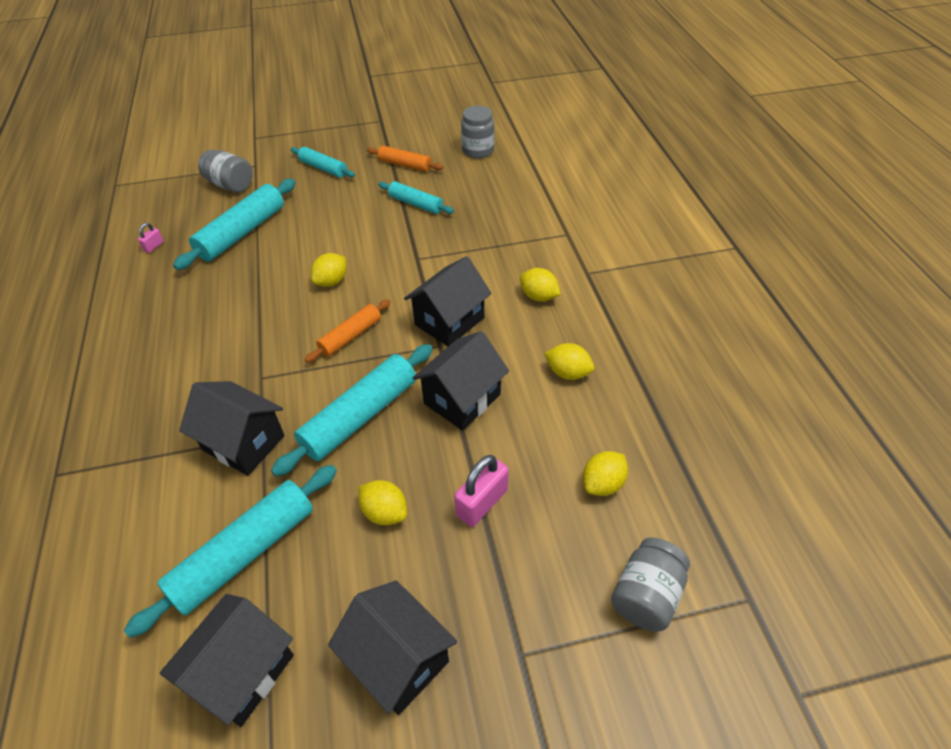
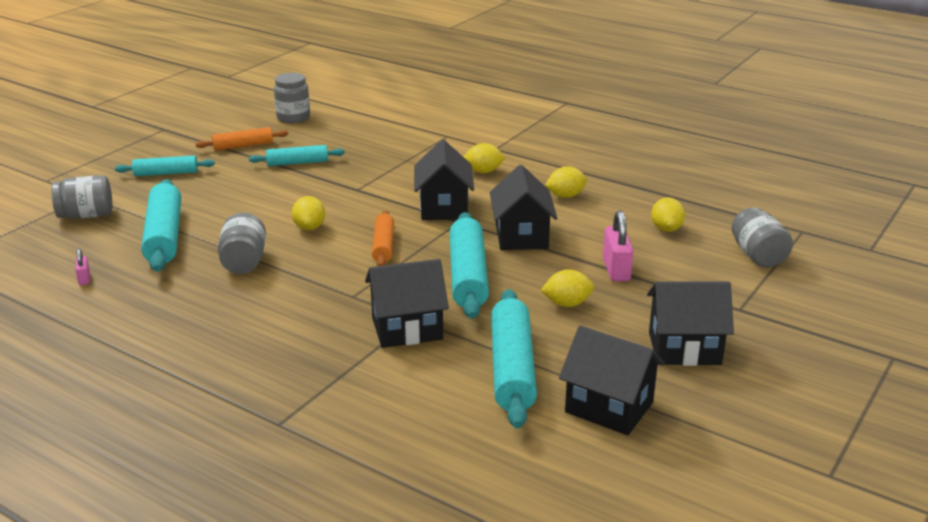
camera: 45 degrees left, 20 degrees down
black house [160,594,294,727] -> black house turned 45 degrees counterclockwise [559,326,665,435]
none -> grey jar [218,213,266,274]

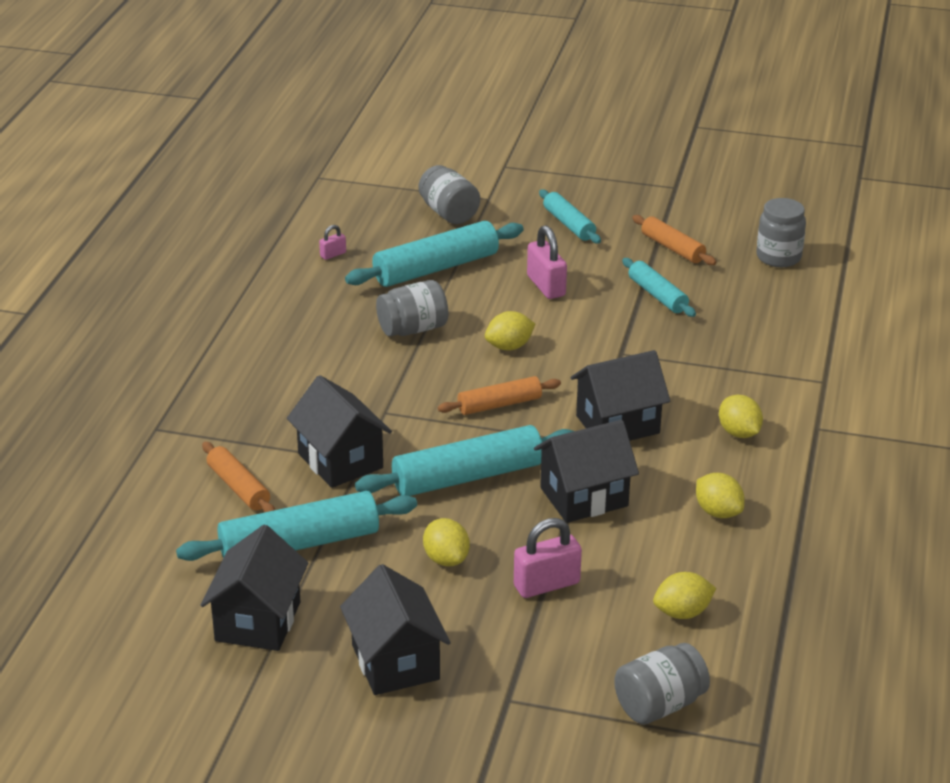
camera: 70 degrees right, 5 degrees up
none -> orange rolling pin [202,442,275,513]
none -> pink padlock [527,225,567,299]

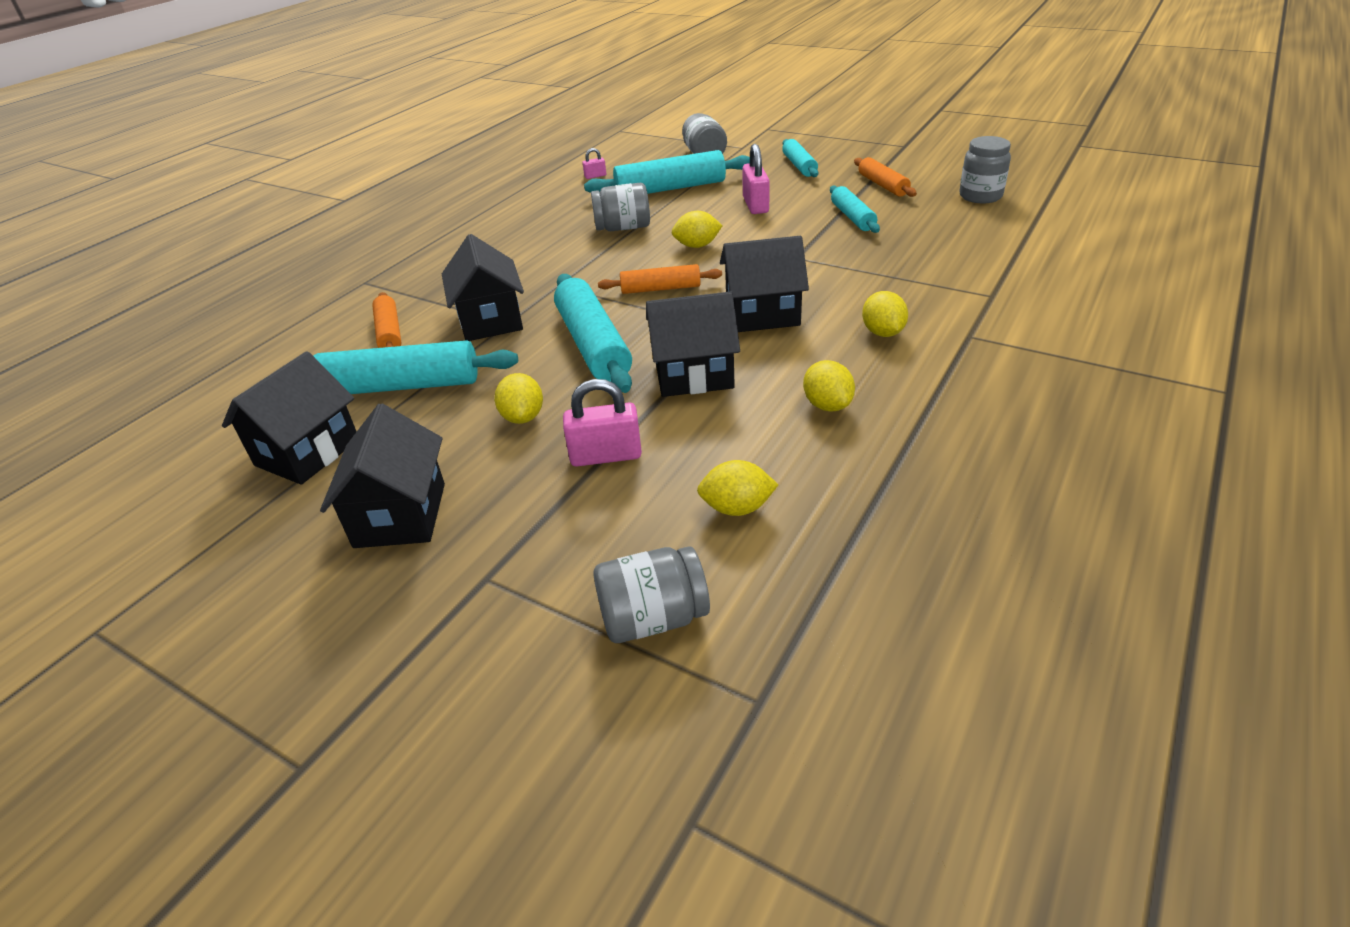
camera: 20 degrees right, 5 degrees up
turquoise rolling pin [355,425,574,496] -> turquoise rolling pin turned 75 degrees clockwise [554,274,632,393]

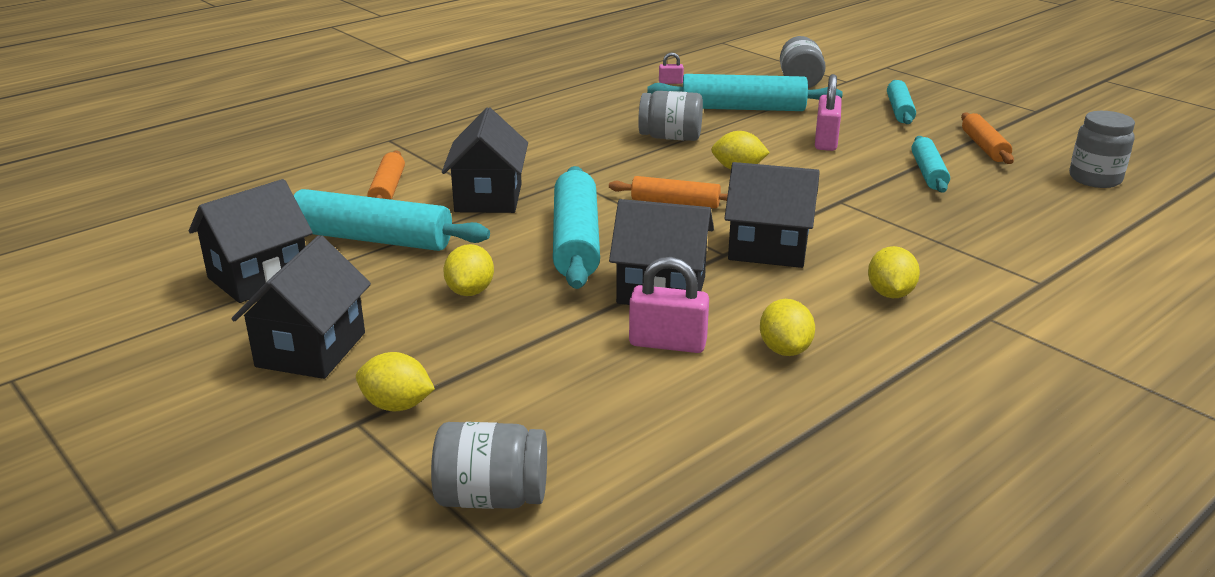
camera: 15 degrees right, 10 degrees down
pink padlock [563,379,642,466] -> pink padlock moved to [629,257,709,353]
yellow lemon [697,460,778,516] -> yellow lemon moved to [356,352,435,412]

